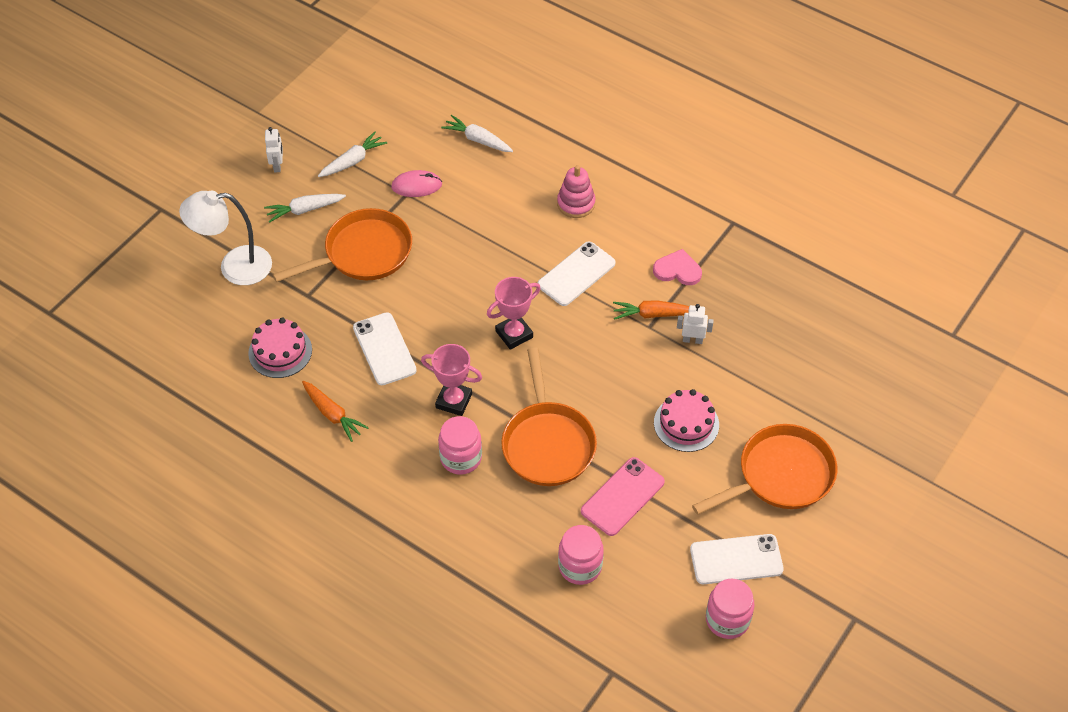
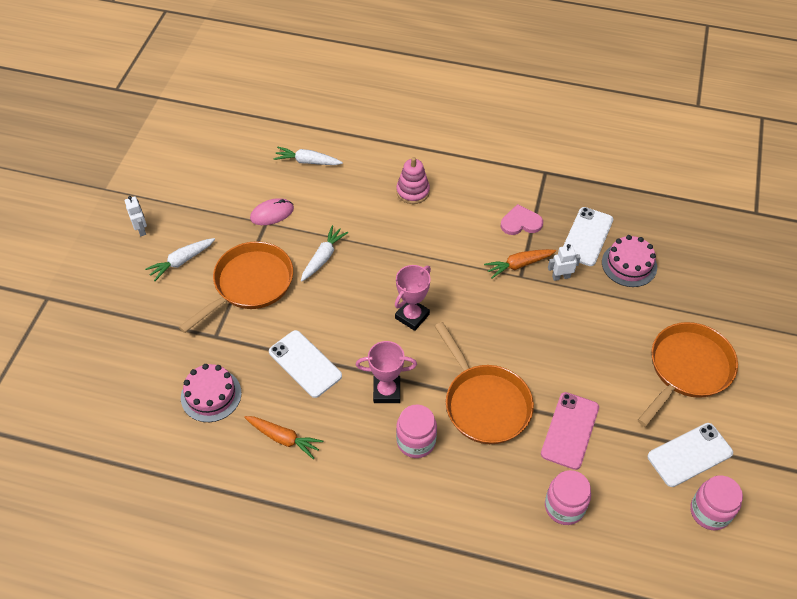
camera: 20 degrees left, 0 degrees up
white lamp [179,190,272,285] -> none
white carrot [318,132,387,177] -> white carrot moved to [301,225,348,281]
white phone [538,242,616,306] -> white phone moved to [563,207,613,266]
pink cake [654,389,719,452] -> pink cake moved to [602,235,657,287]

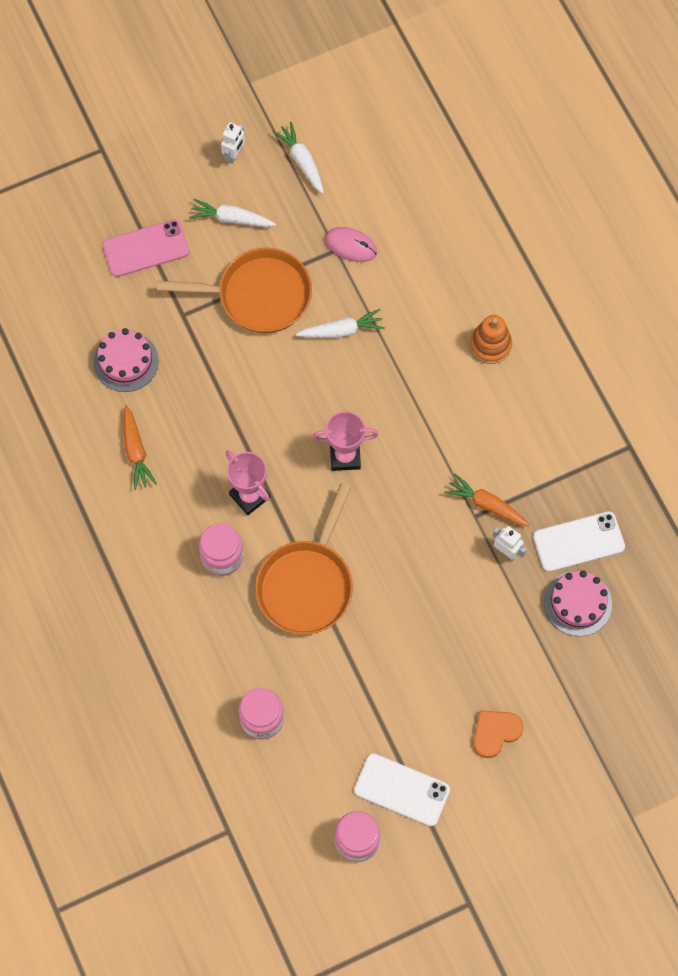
camera: 50 degrees right, 15 degrees up
white phone [269,330,342,398] -> none
white carrot [273,147,343,165] -> white carrot moved to [272,122,324,194]
pink stacking toy [396,157,430,204] -> orange stacking toy [470,315,512,364]
pink heart [501,204,543,235] -> none
pink phone [541,392,599,470] -> pink phone moved to [103,219,190,277]
orange pan [638,322,738,427] -> orange heart [473,710,524,758]

